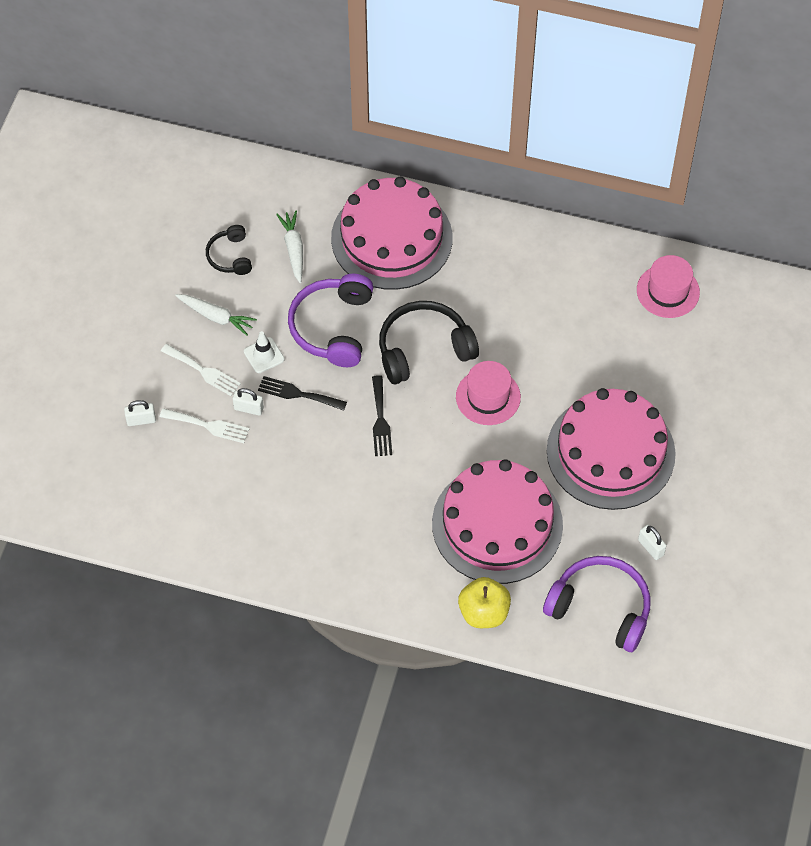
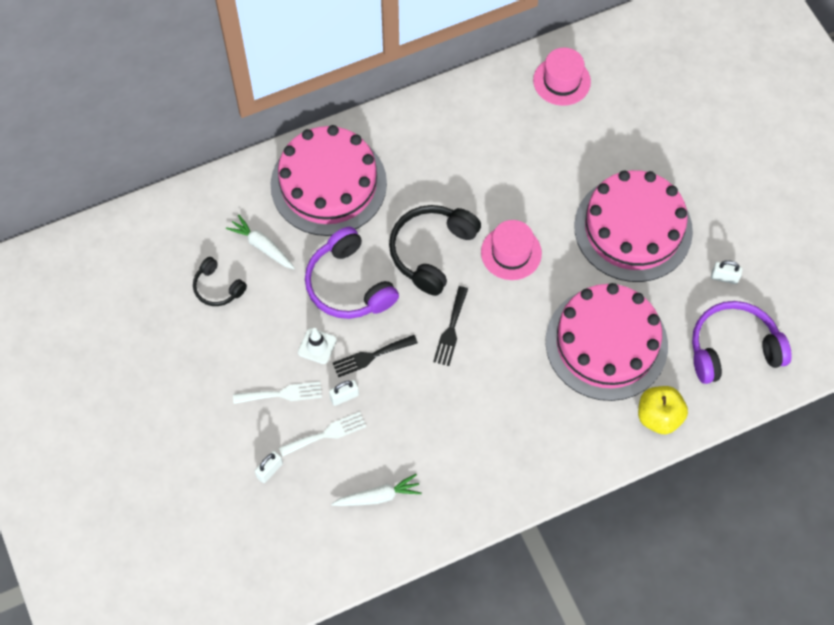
camera: 40 degrees left, 5 degrees up
white carrot [175,294,257,336] -> white carrot moved to [331,474,422,506]
black fork [372,375,392,456] -> black fork turned 60 degrees clockwise [433,286,468,366]

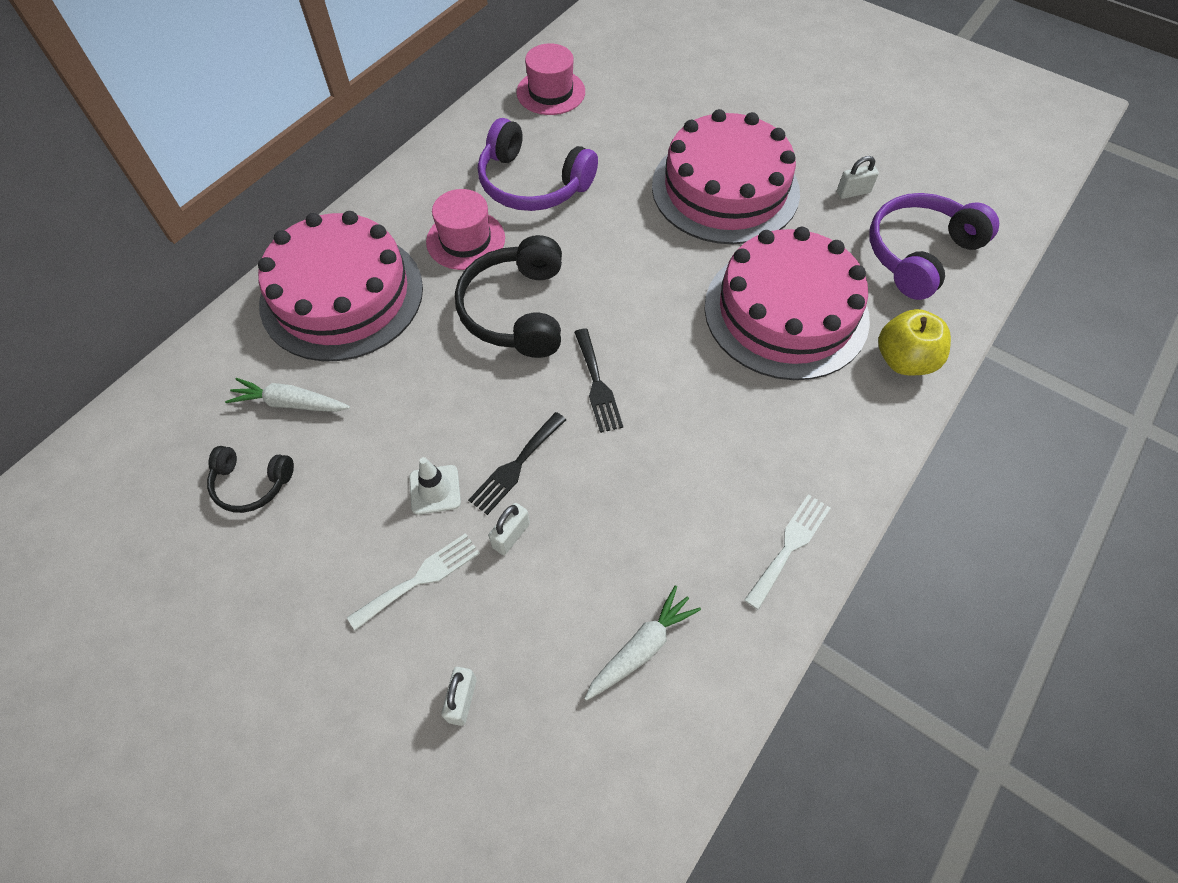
camera: 30 degrees left, 5 degrees down
white fork [279,412,366,457] -> white fork moved to [744,494,830,610]
purple headphones [305,227,399,319] -> purple headphones moved to [478,118,598,211]
pink hat [481,220,542,280] -> pink hat moved to [426,189,505,270]

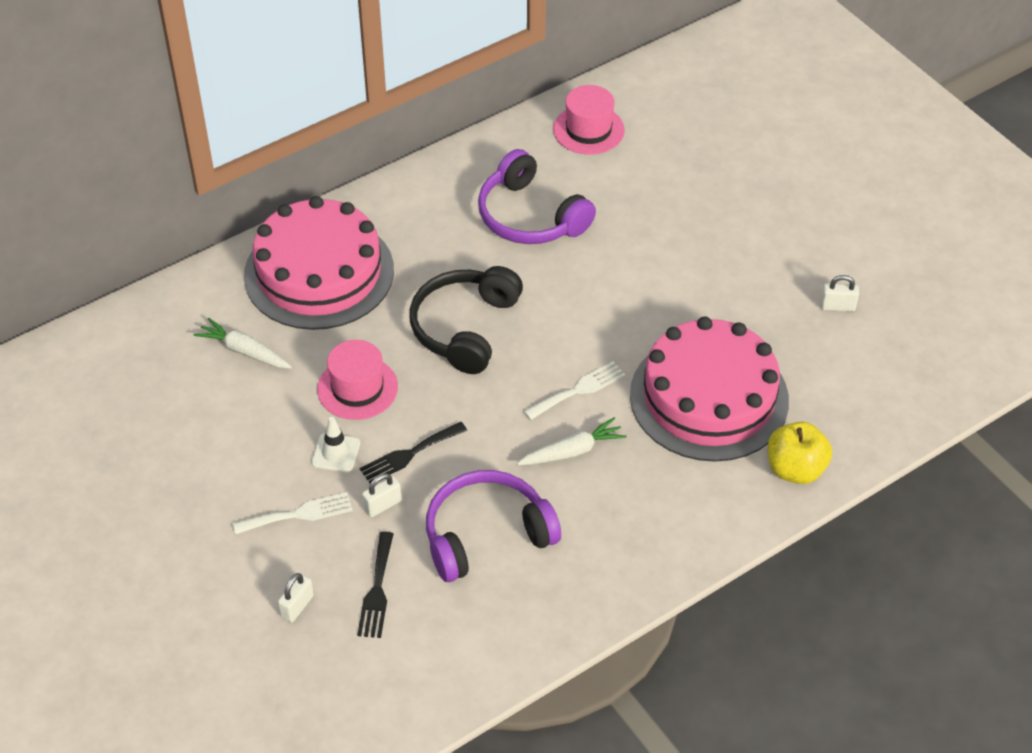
camera: 20 degrees right, 10 degrees down
black headphones [207,446,294,513] -> none
pink hat [426,189,505,270] -> pink hat moved to [317,340,398,420]
black fork [574,329,623,433] -> black fork moved to [357,531,393,638]
white carrot [584,585,701,701] -> white carrot moved to [517,417,626,465]
pink cake [652,109,800,244] -> none
white fork [744,494,830,610] -> white fork moved to [524,361,625,420]
purple headphones [869,193,999,300] -> purple headphones moved to [426,470,561,582]

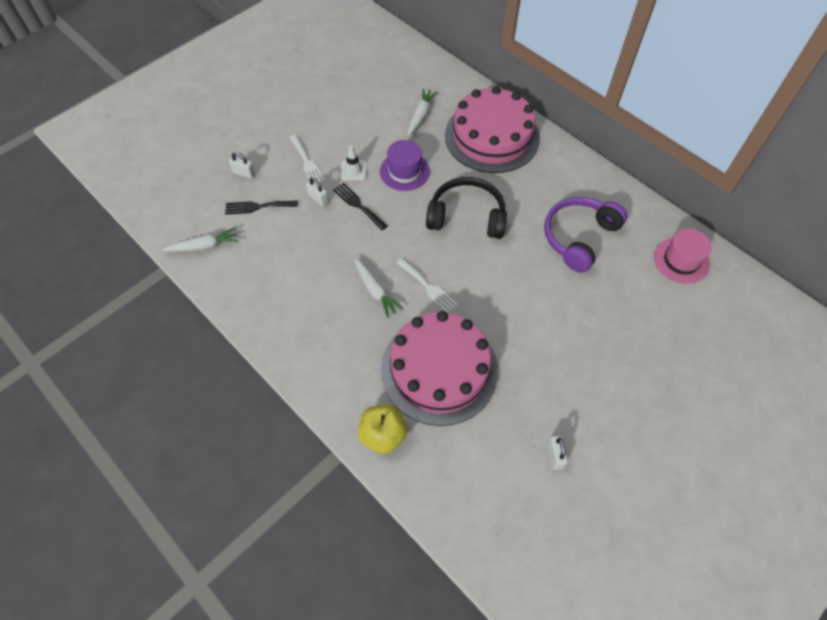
camera: 80 degrees right, 10 degrees up
pink hat [317,340,398,420] -> purple hat [380,140,430,191]
purple headphones [426,470,561,582] -> none
none -> white carrot [162,227,238,252]

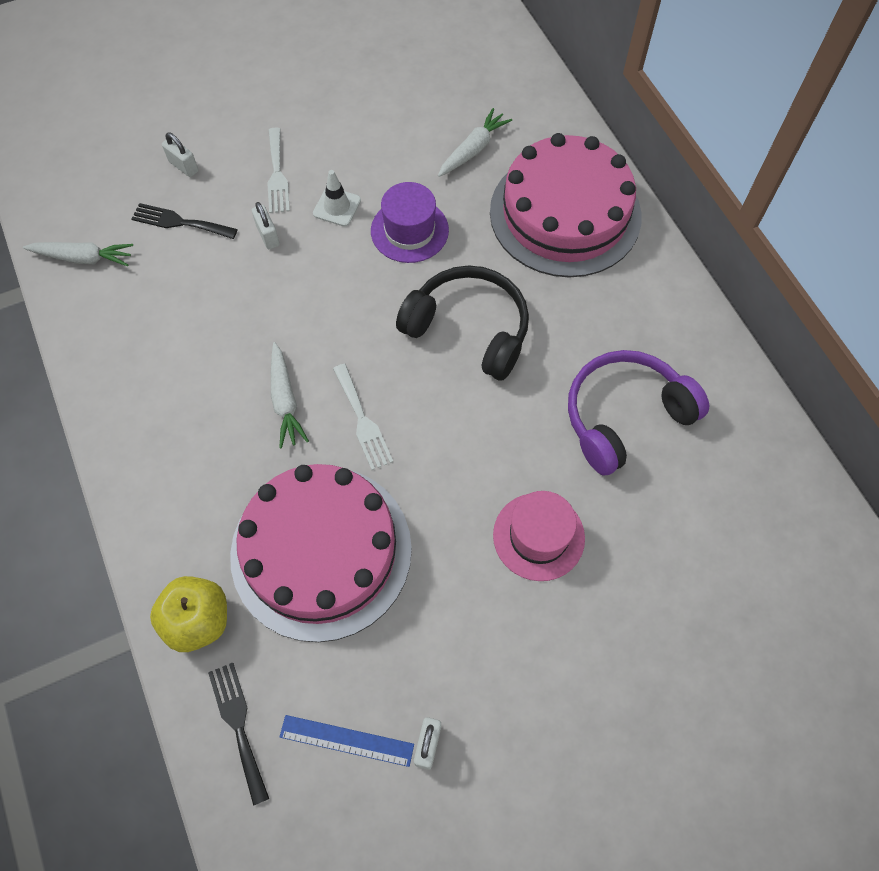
camera: 20 degrees right, 5 degrees up
black fork [333,183,387,231] -> black fork moved to [208,663,269,806]
pink hat [654,229,712,284] -> pink hat moved to [493,491,585,581]
none -> blue ruler [280,715,414,767]

